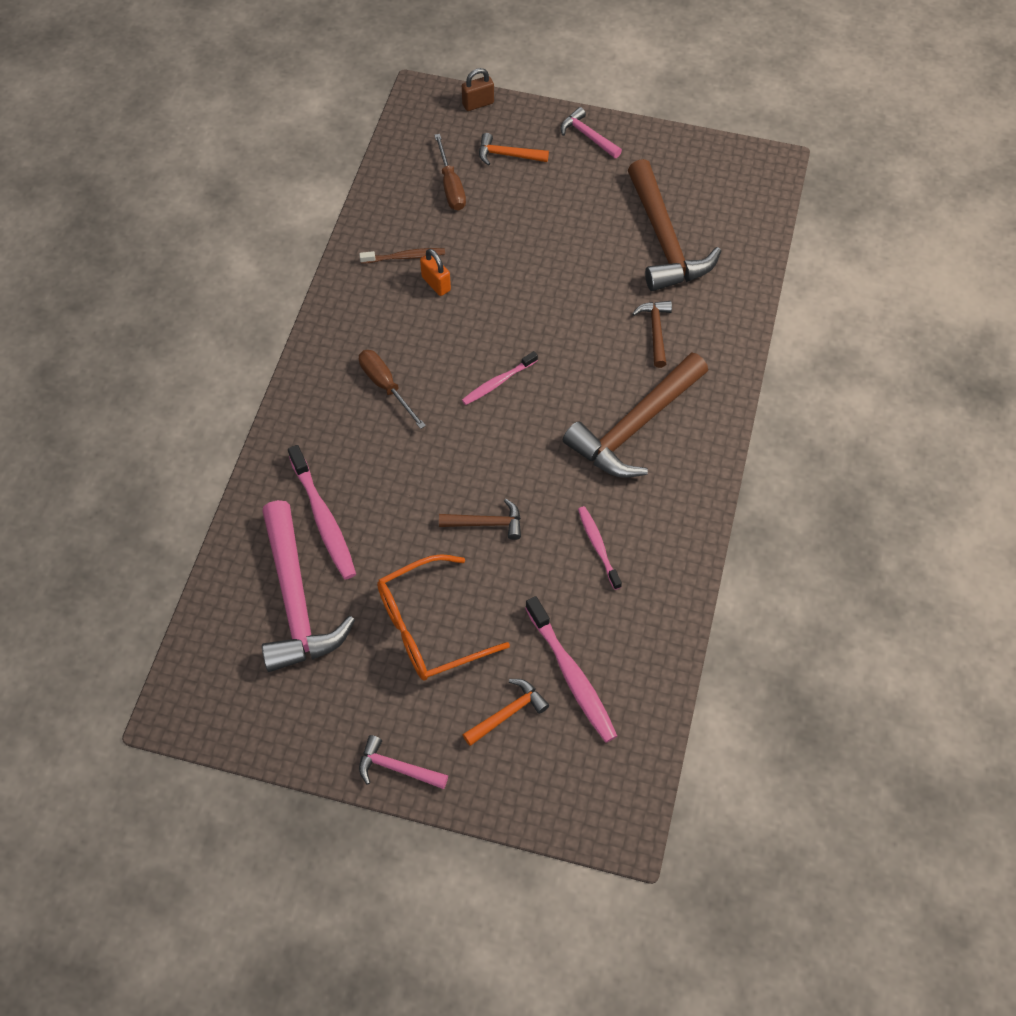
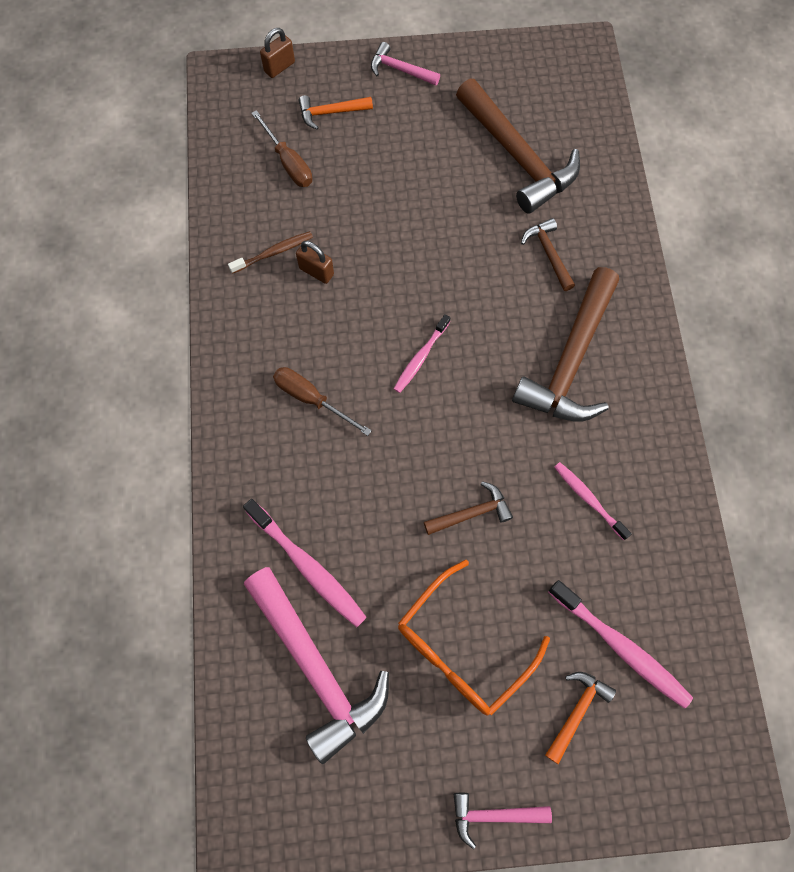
camera: 20 degrees left, 10 degrees up
orange padlock [420,249,451,296] -> brown padlock [296,241,334,284]

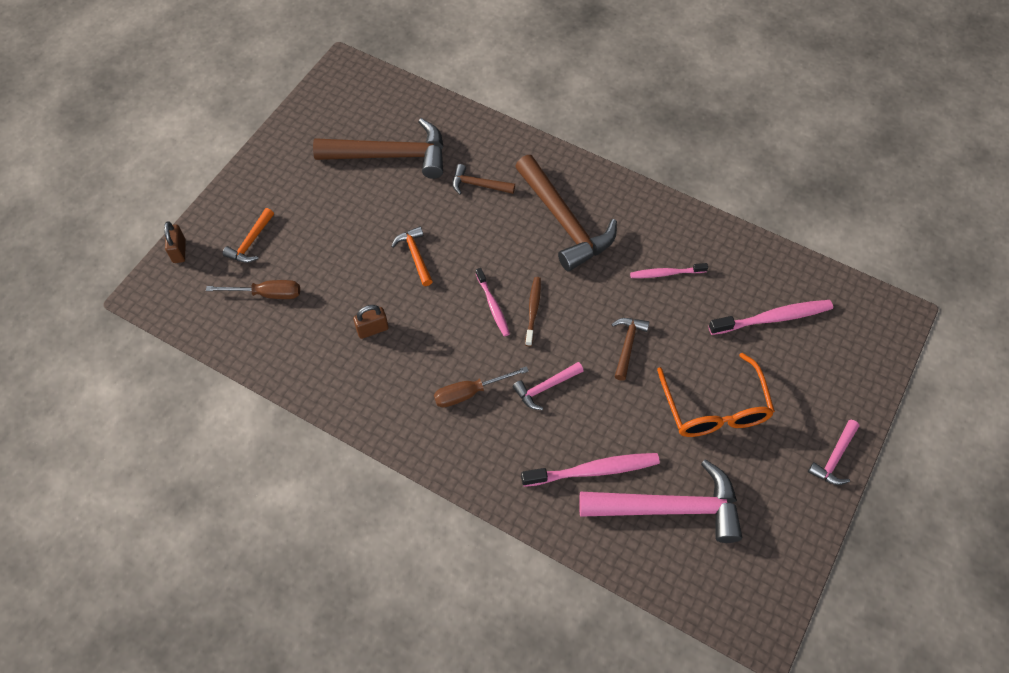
camera: 55 degrees left, 10 degrees down
brown toothbrush [228,231,313,274] -> brown toothbrush moved to [525,277,541,346]
pink hammer [371,42,440,86] -> pink hammer moved to [513,362,584,410]
orange hammer [545,672,616,764] -> orange hammer moved to [391,226,433,286]

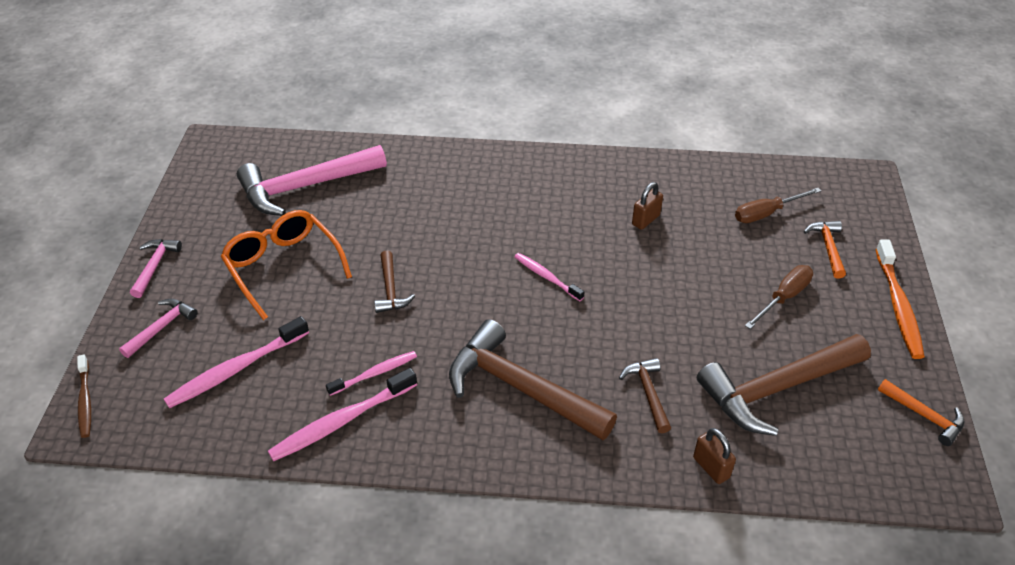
camera: 155 degrees right, 15 degrees down
brown padlock [164,222,186,263] -> brown padlock moved to [693,428,736,484]
orange hammer [391,226,433,286] -> orange hammer moved to [878,379,964,446]
brown screwdriver [434,366,529,408] -> brown screwdriver moved to [745,265,813,329]
brown hammer [452,164,515,195] -> brown hammer turned 90 degrees counterclockwise [619,358,671,433]
pink hammer [513,362,584,410] -> pink hammer moved to [119,299,198,358]
pink toothbrush [521,453,660,487] -> pink toothbrush moved to [268,368,417,461]
brown toothbrush [525,277,541,346] -> brown toothbrush moved to [77,355,91,438]
none -> orange toothbrush [875,239,925,359]

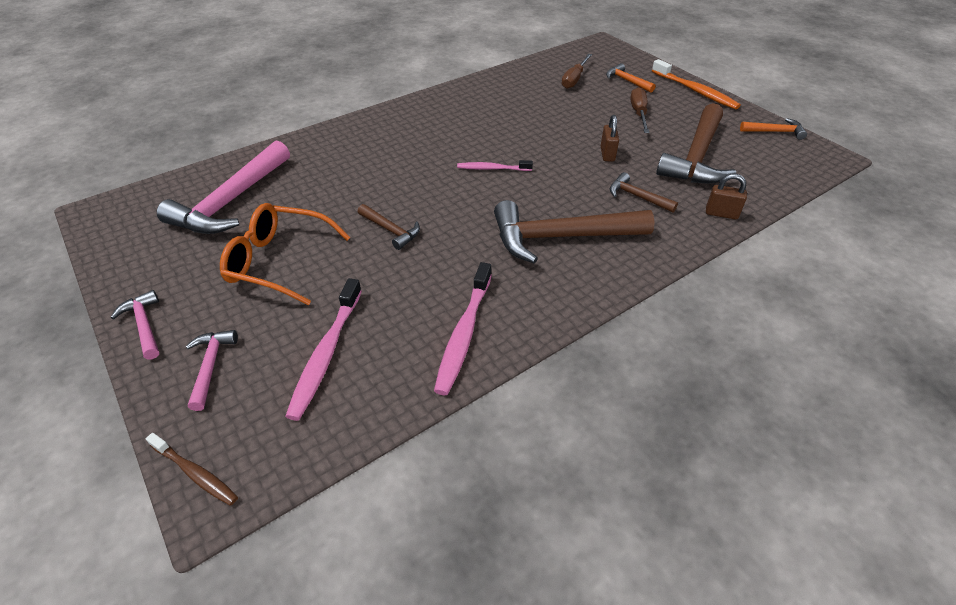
camera: 40 degrees left, 0 degrees up
pink toothbrush [326,351,417,396] -> none
brown padlock [632,182,663,230] -> brown padlock moved to [601,115,619,161]

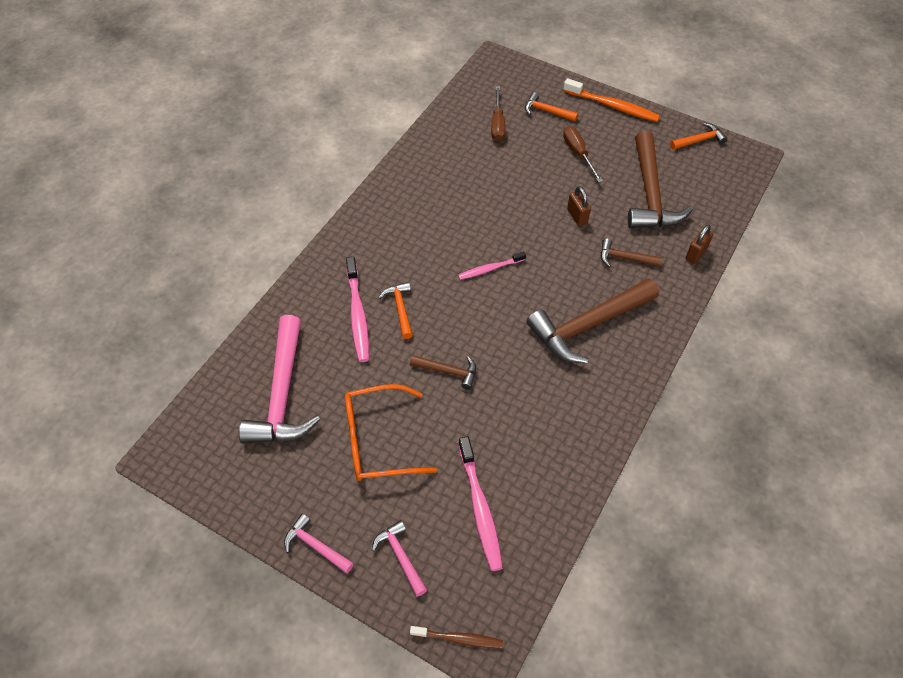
camera: 25 degrees left, 10 degrees up
pink toothbrush [434,262,492,395] -> pink toothbrush moved to [346,257,369,362]
brown padlock [706,174,747,219] -> brown padlock turned 45 degrees counterclockwise [686,225,713,264]
none -> orange hammer [378,282,413,339]

